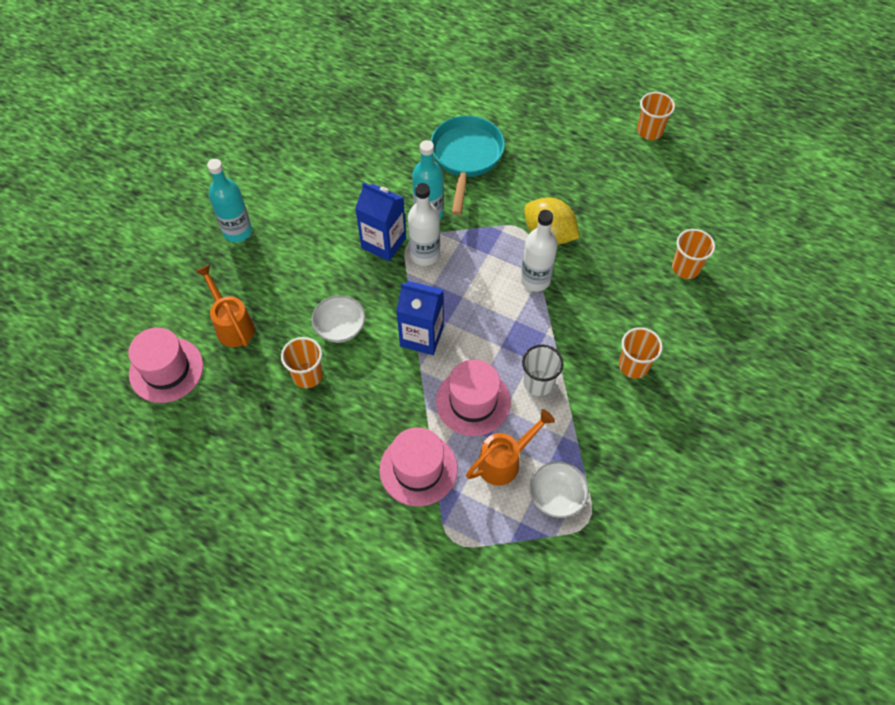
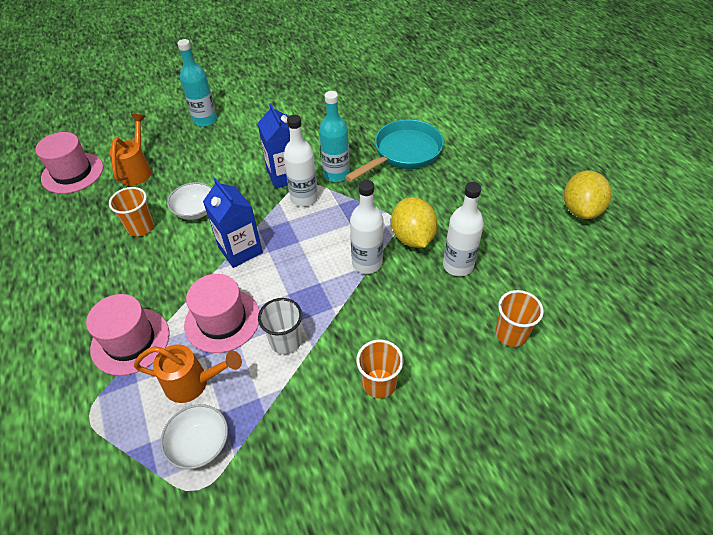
camera: 40 degrees right, 10 degrees down
orange cup [637,92,675,140] -> yellow lemon [564,171,611,219]
none -> white bottle [443,182,484,276]

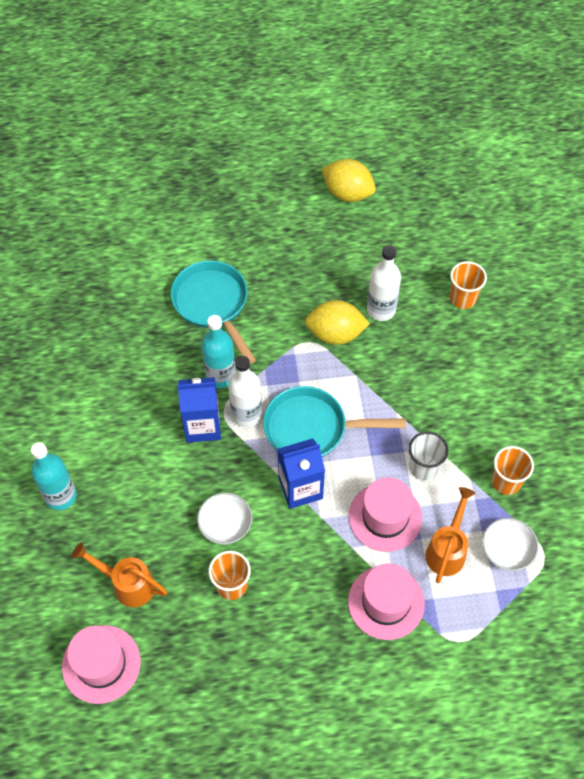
camera: 75 degrees left, 10 degrees up
white bottle [350,180,384,274] -> none
orange cup [356,340,404,399] -> orange cup moved to [492,446,534,495]
none -> turquoise pan [263,386,406,457]

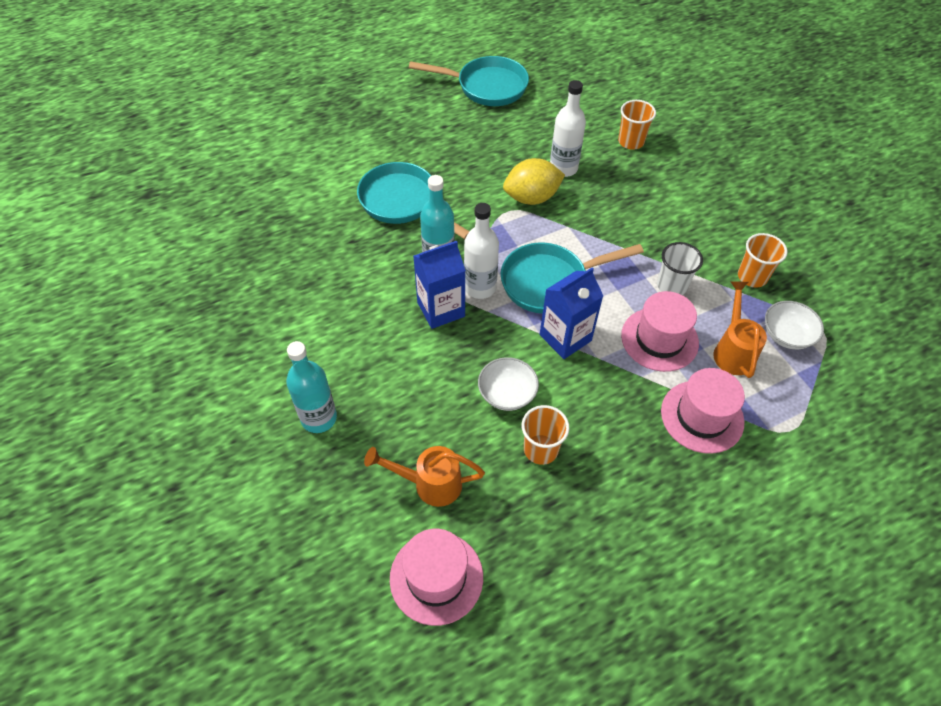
camera: 20 degrees left, 5 degrees down
yellow lemon [322,159,376,202] -> turquoise pan [409,56,529,106]

